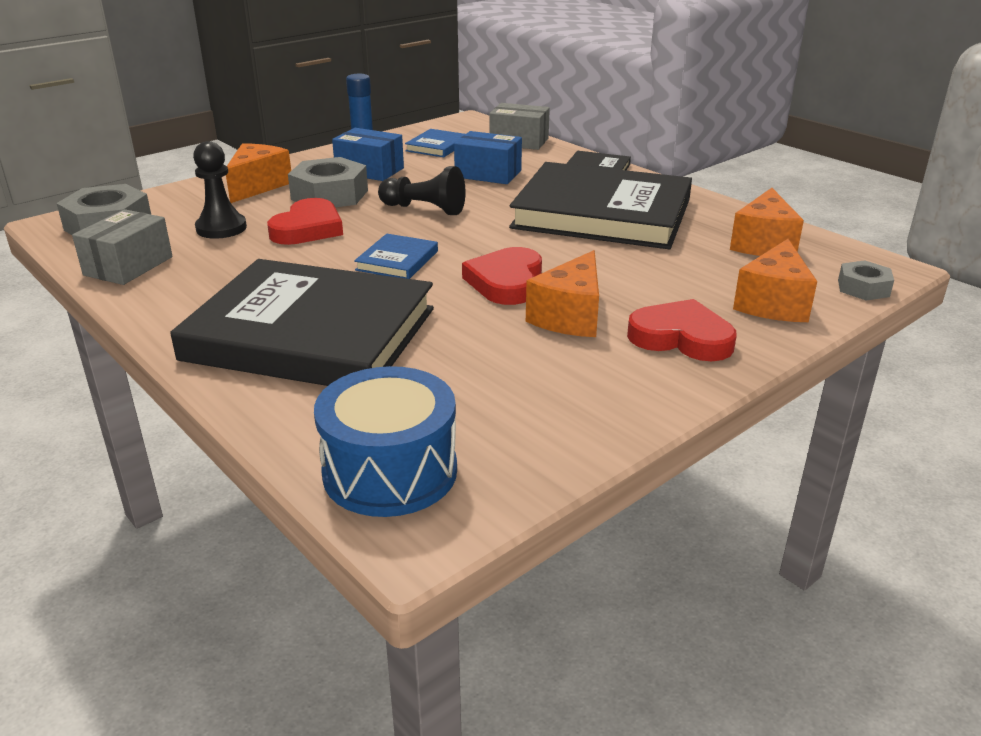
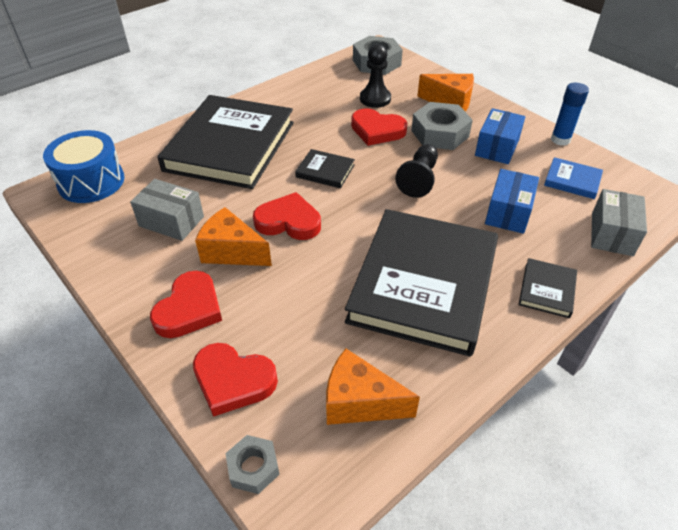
camera: 90 degrees right, 15 degrees up
grey box [72,209,173,285] -> grey box moved to [130,179,204,241]
blue book [354,234,438,279] -> black book [295,149,355,188]
orange cheese [733,239,817,322] -> red heart [193,343,278,417]

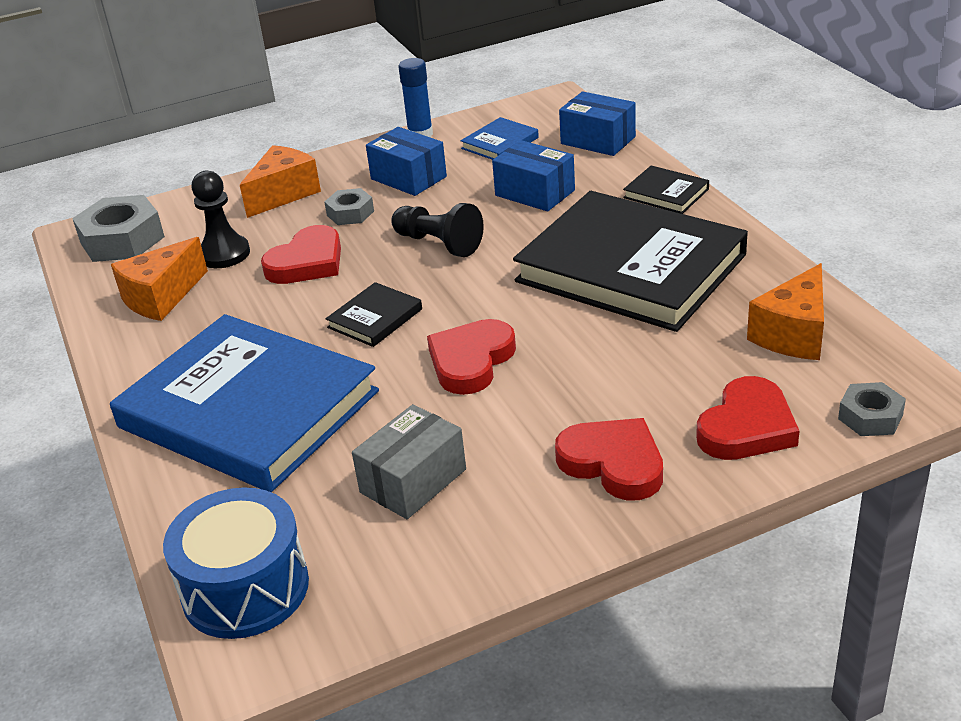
camera: 70 degrees left, 10 degrees down
black book [157,95,294,189] -> blue book [110,314,379,492]
orange cheese [195,207,272,266] -> orange cheese moved to [111,237,208,321]
grey nut [411,102,473,150] -> grey nut [325,188,374,225], size x0.56
grey box [591,189,647,256] -> blue box [559,91,636,156]

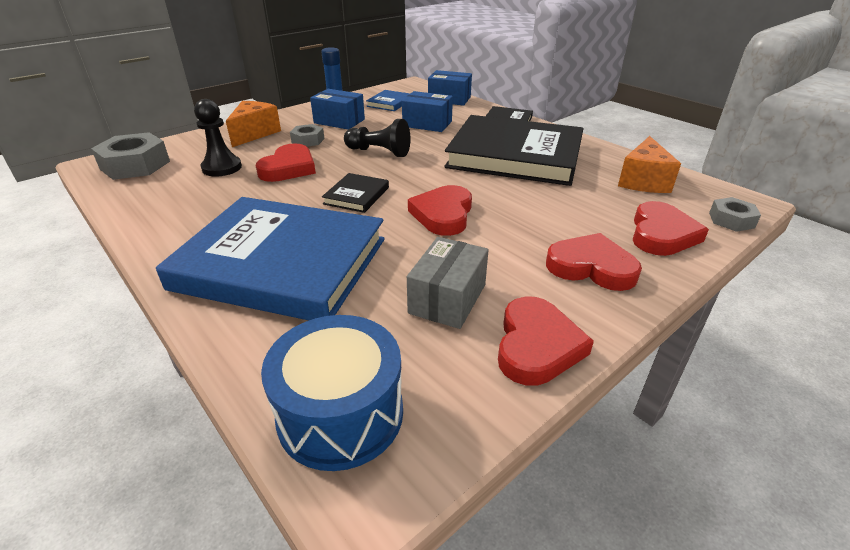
camera: 20 degrees left, 0 degrees up
orange cheese [111,237,208,321] -> none
none -> red heart [498,296,594,386]

